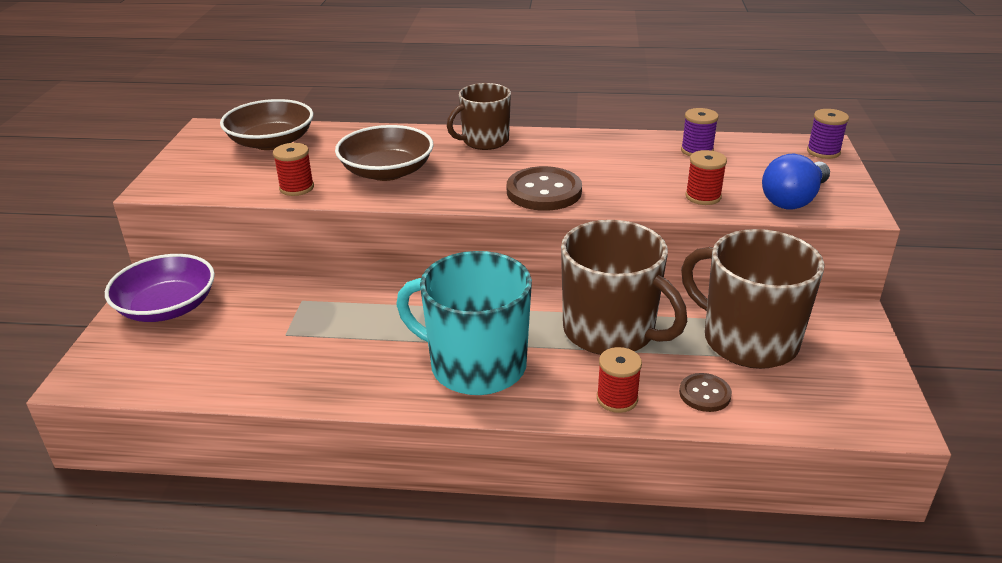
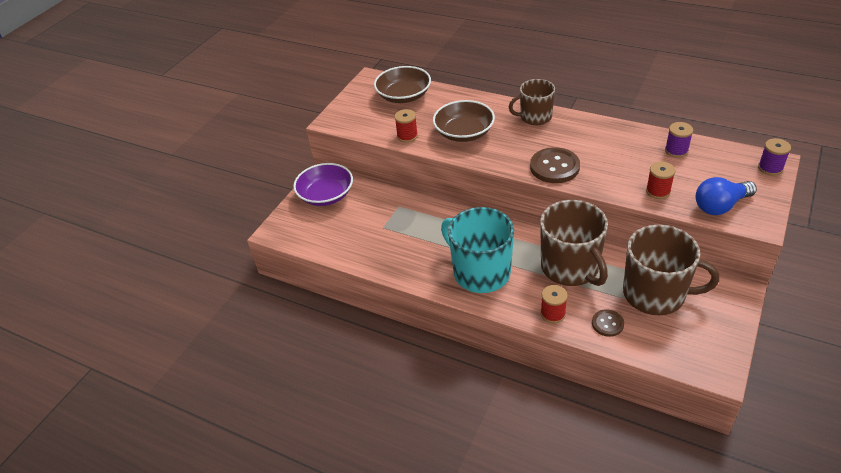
camera: 25 degrees right, 10 degrees up
brown mug [681,229,825,369] -> brown mug turned 135 degrees clockwise [623,225,719,315]

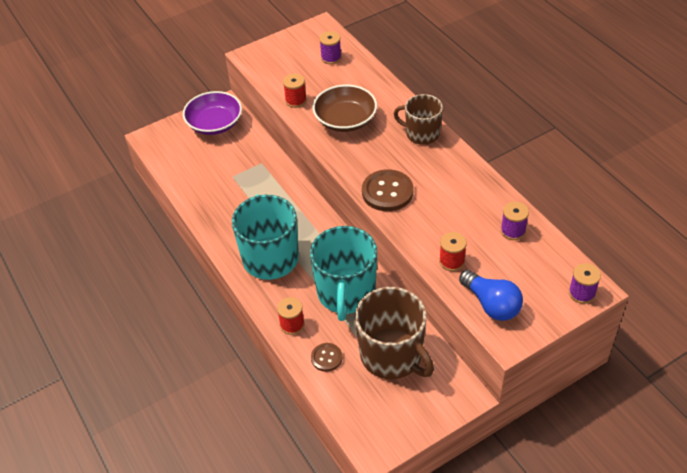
camera: 30 degrees right, 5 degrees up
brown bowl [374,66,431,103] -> purple spool [319,31,341,64]
brown mug [540,200,608,286] -> turquoise mug [310,226,377,321]
blue light bulb [696,177,757,215] -> blue light bulb turned 135 degrees counterclockwise [459,270,523,321]

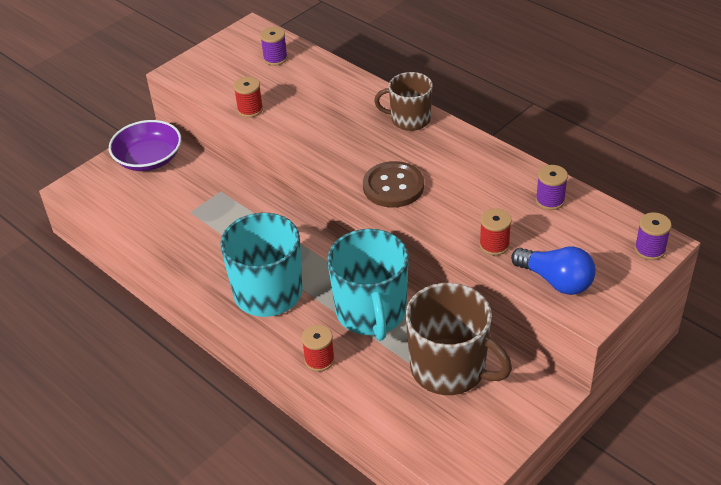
camera: 15 degrees left, 5 degrees down
brown button [311,343,342,372] -> none
brown bowl [312,84,377,132] -> none

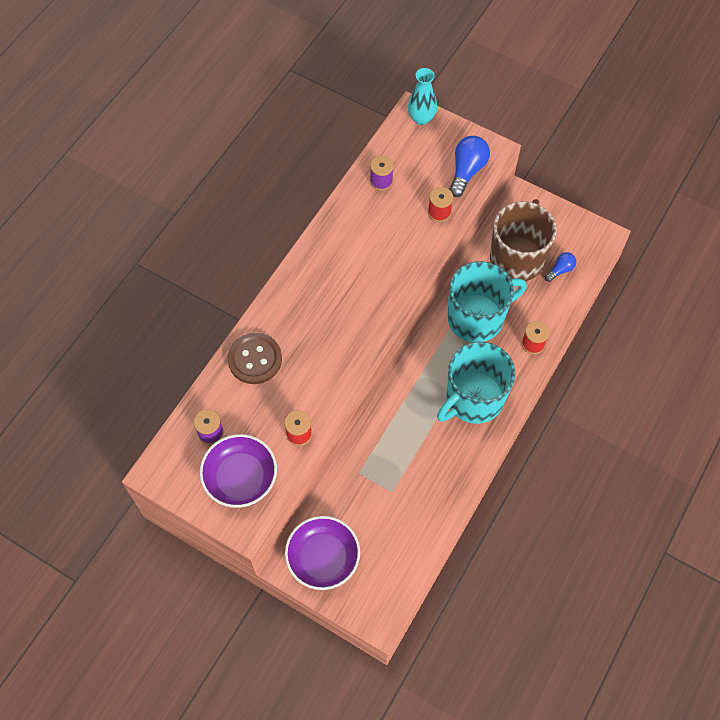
camera: 105 degrees left, 20 degrees up
brown button [363,161,424,208] -> brown button moved to [227,333,282,384]
brown mug [374,72,433,131] -> none
purple spool [635,212,672,260] -> turquoise vase [408,68,437,125]
none -> purple bowl [200,434,277,508]
none -> blue light bulb [545,252,576,282]

